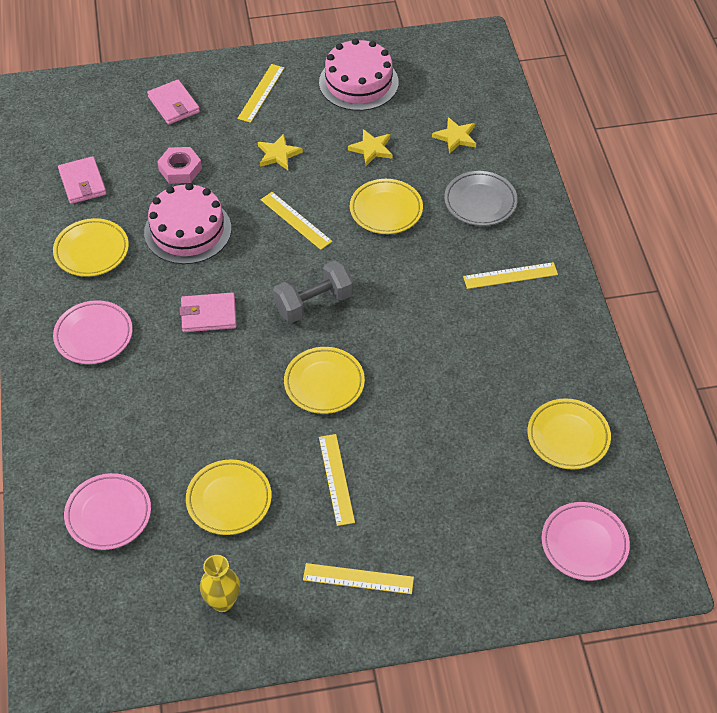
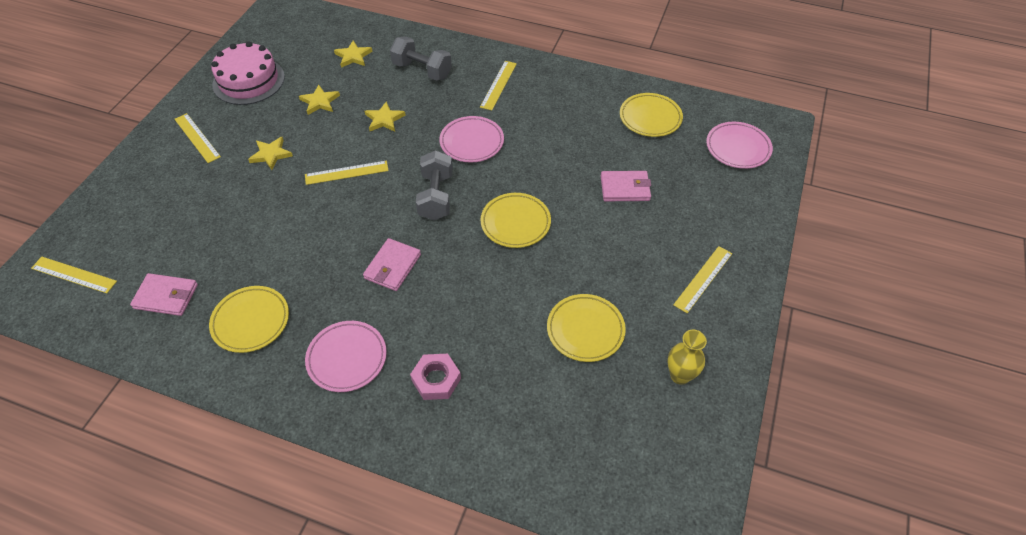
camera: 60 degrees left, 0 degrees up
pink plate [64,473,151,550] -> pink plate moved to [439,116,504,163]
pink cake [144,183,231,264] -> none
pink wallet [147,80,200,125] -> pink wallet moved to [601,171,651,201]
pink nut [157,147,202,184] -> pink nut moved to [410,354,461,400]
yellow ruler [319,434,355,526] -> yellow ruler moved to [31,257,117,293]
yellow plate [350,179,423,234] -> yellow star [364,101,405,132]
grey plate [444,171,518,226] -> grey dumbbell [390,36,452,81]

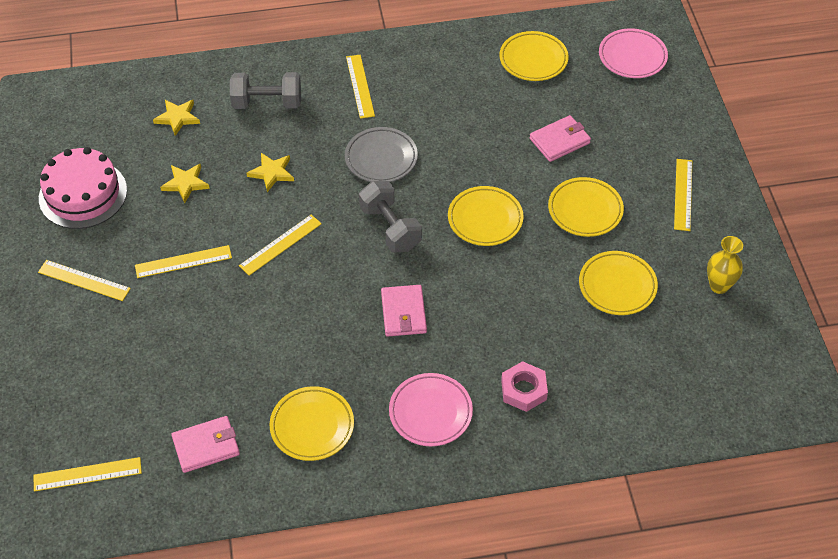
camera: 30 degrees left, 0 degrees up
yellow star [248,137,293,170] -> yellow ruler [135,245,232,278]
pink plate [439,116,504,163] -> grey plate [345,127,418,182]
none -> yellow plate [548,177,624,237]

